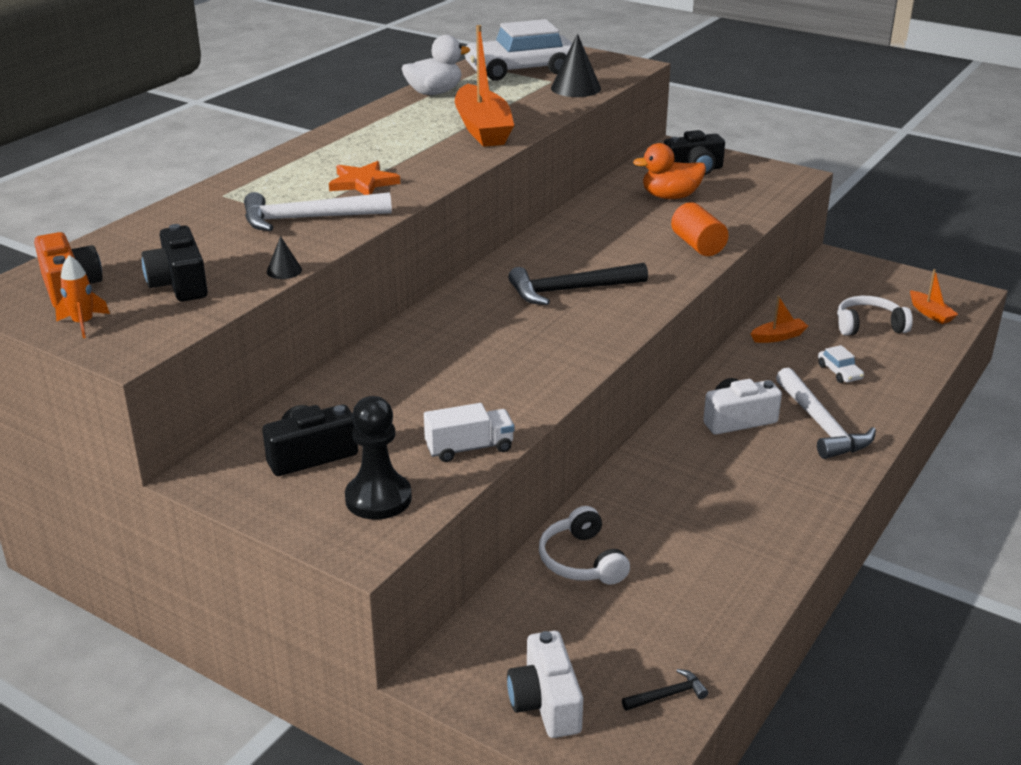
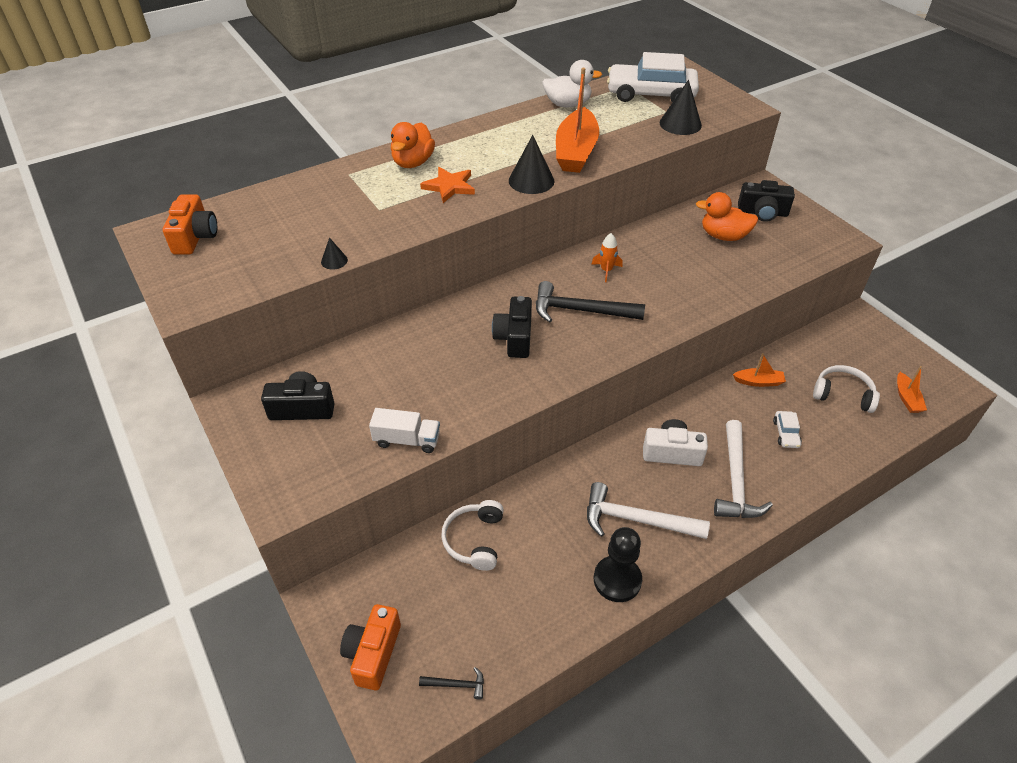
camera: 25 degrees right, 15 degrees up
orange rocket [55,255,110,338] -> orange rocket moved to [591,233,623,282]
black camera [141,224,208,302] -> black camera moved to [492,296,532,358]
white hammer [244,192,392,231] -> white hammer moved to [587,482,710,539]
black pawn [345,396,412,520] -> black pawn moved to [594,527,642,602]
white camera [507,631,583,738] -> orange camera [340,604,401,690]
orange cylinder [671,202,728,256] -> none
none -> orange duck [391,122,435,168]
none -> black cone [509,135,554,194]

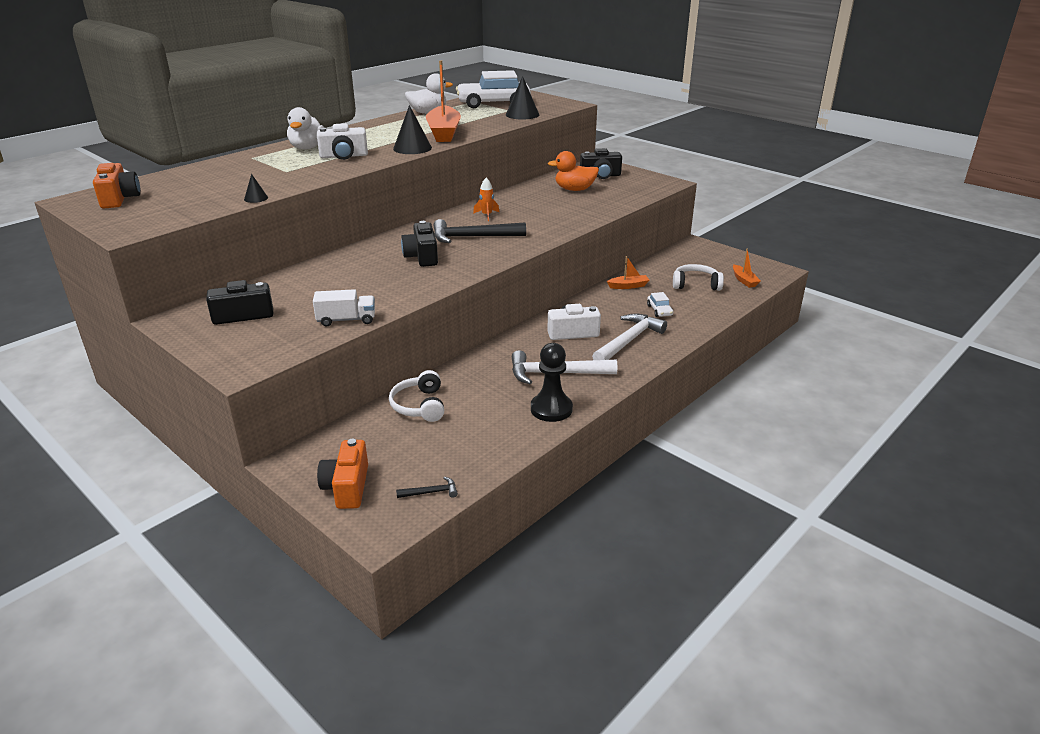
camera: 15 degrees left, 15 degrees down
orange duck [391,122,435,168] -> white duck [287,107,324,150]
orange star [420,167,475,203] -> white camera [317,123,368,160]
white hammer [714,420,773,518] -> white hammer turned 135 degrees counterclockwise [592,314,667,360]

